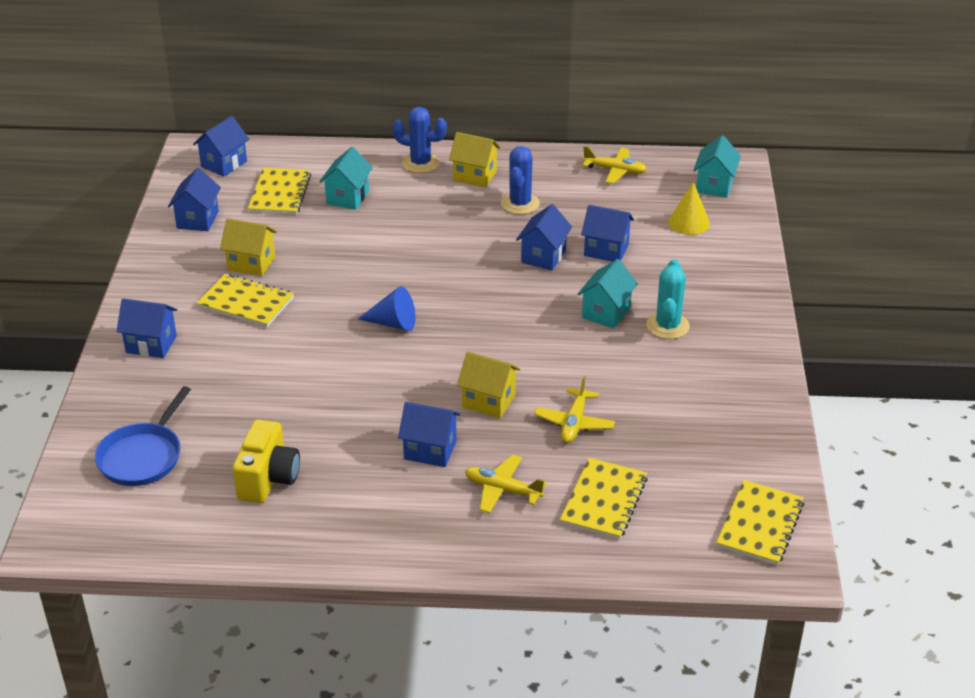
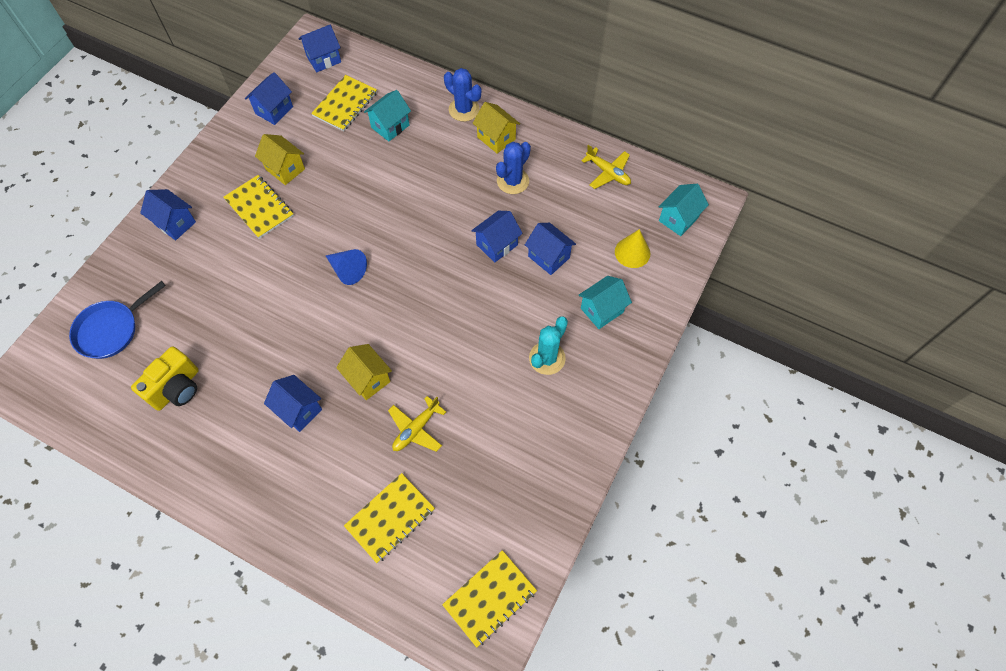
camera: 25 degrees right, 25 degrees up
yellow plane [465,455,547,513] -> none
turquoise house [577,259,638,329] -> turquoise house moved to [579,276,632,329]

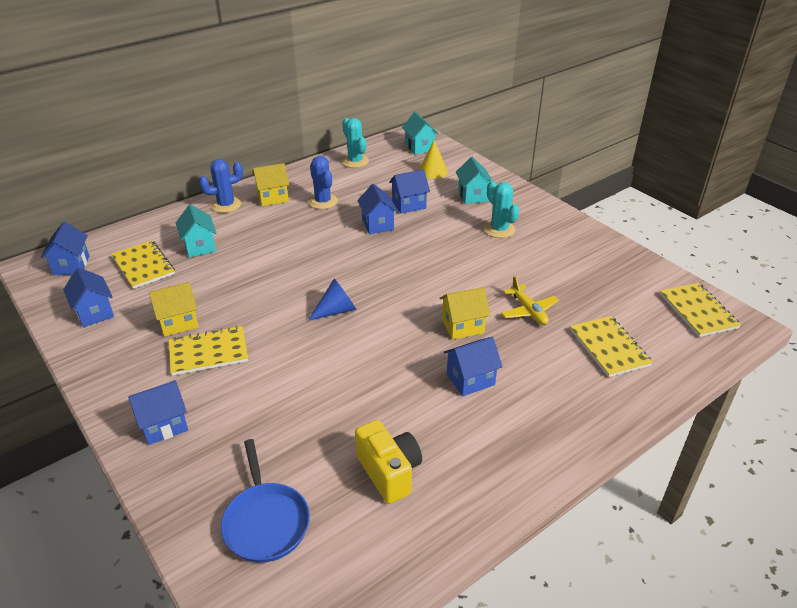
camera: 65 degrees left, 25 degrees down
yellow plane [581,145,631,189] -> turquoise cactus [342,118,369,168]

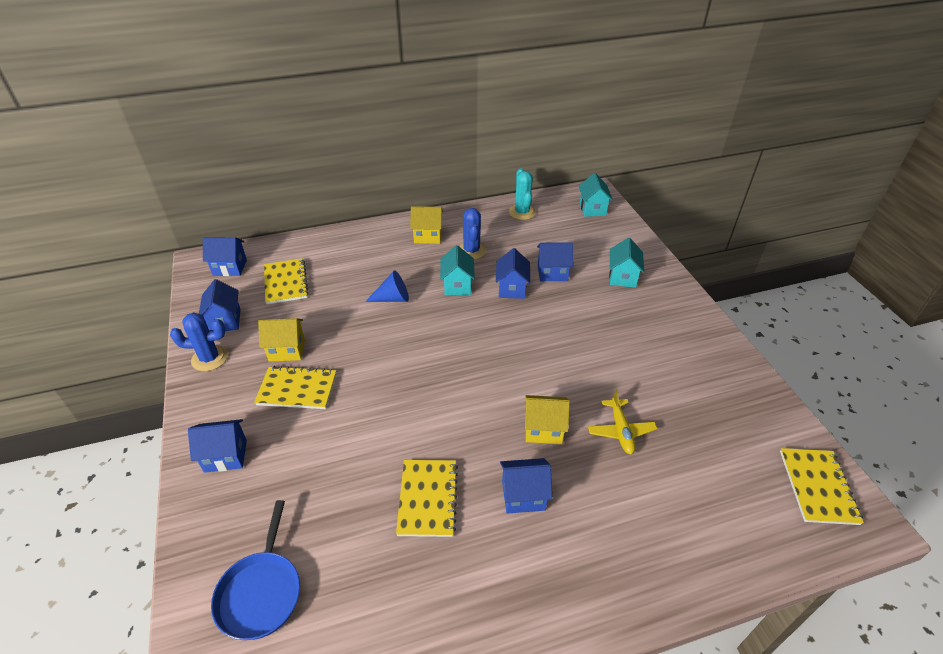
camera: 20 degrees right, 5 degrees up
blue house [41,222,89,275] -> blue house turned 75 degrees clockwise [203,237,247,276]
turquoise house [176,204,216,258] -> turquoise house moved to [440,245,475,295]
blue cactus [199,159,243,213] -> blue cactus moved to [170,312,228,371]
blue cone [308,279,356,321] -> blue cone moved to [366,270,409,302]
yellow camera [355,420,422,504] -> none
yellow cone [419,140,448,179] -> none
turquoise cactus [484,181,519,238] -> none
yellow notebook [570,316,653,377] -> yellow notebook moved to [396,460,458,537]

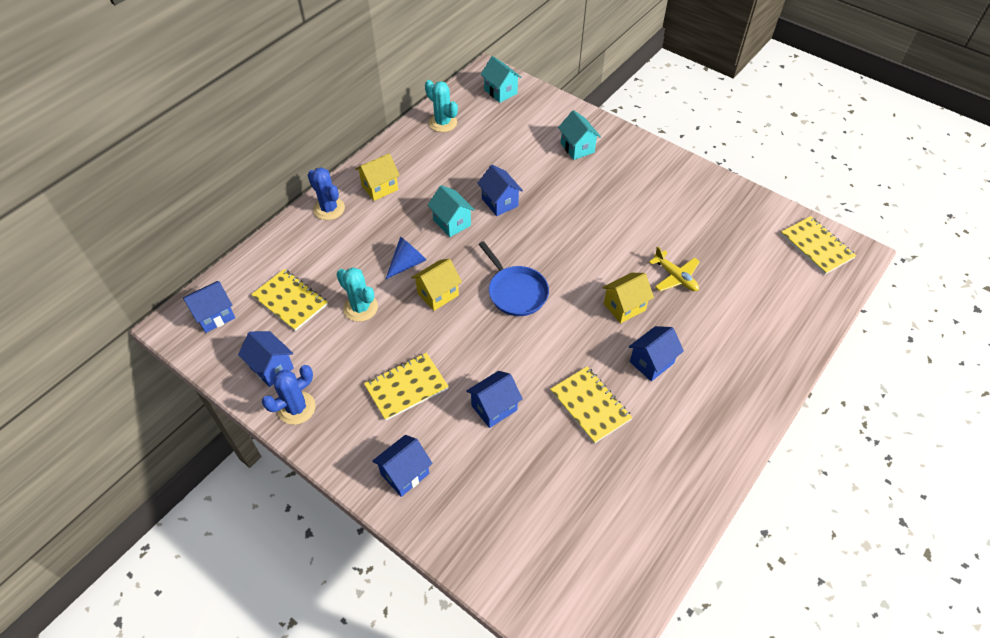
camera: 35 degrees left, 10 degrees up
blue pan [211,500,300,640] -> blue pan moved to [478,241,549,316]
yellow house [258,318,305,362] -> yellow house moved to [411,259,462,311]
blue cactus [459,208,486,259] -> blue cactus moved to [308,167,345,220]
blue house [537,242,573,281] -> blue house moved to [466,371,523,428]
none -> turquoise cactus [336,267,378,322]

